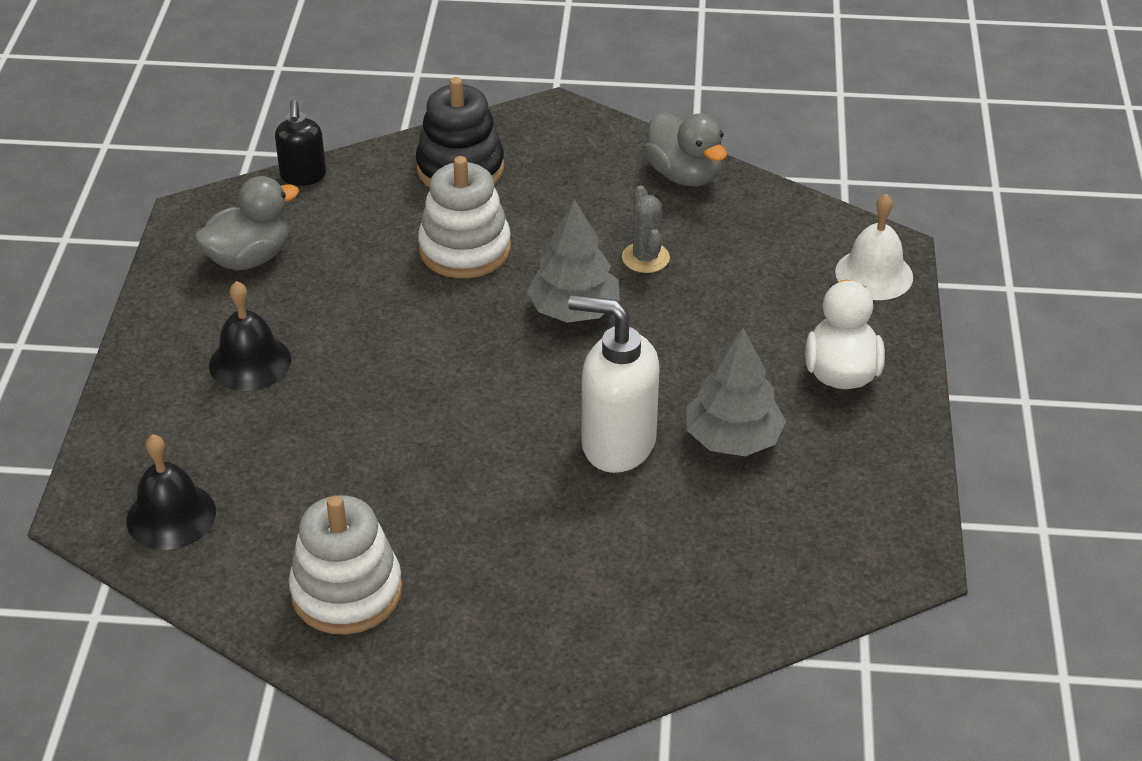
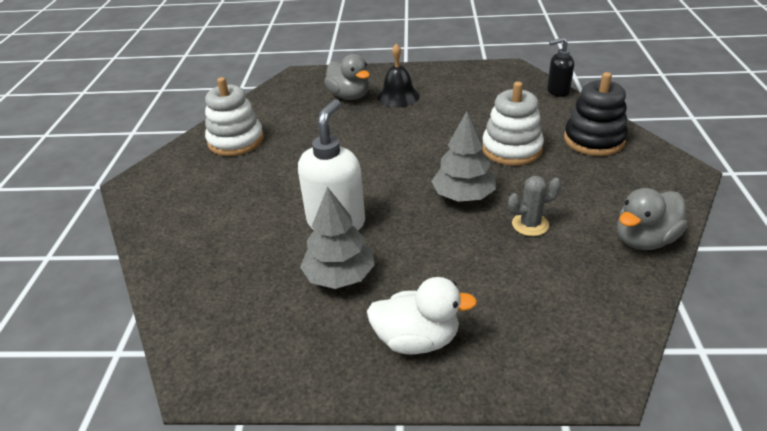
camera: 90 degrees right, 5 degrees down
black bell [127,434,216,550] -> none
grey duck [194,176,299,271] -> grey duck moved to [324,54,370,100]
white bell [835,194,913,300] -> none

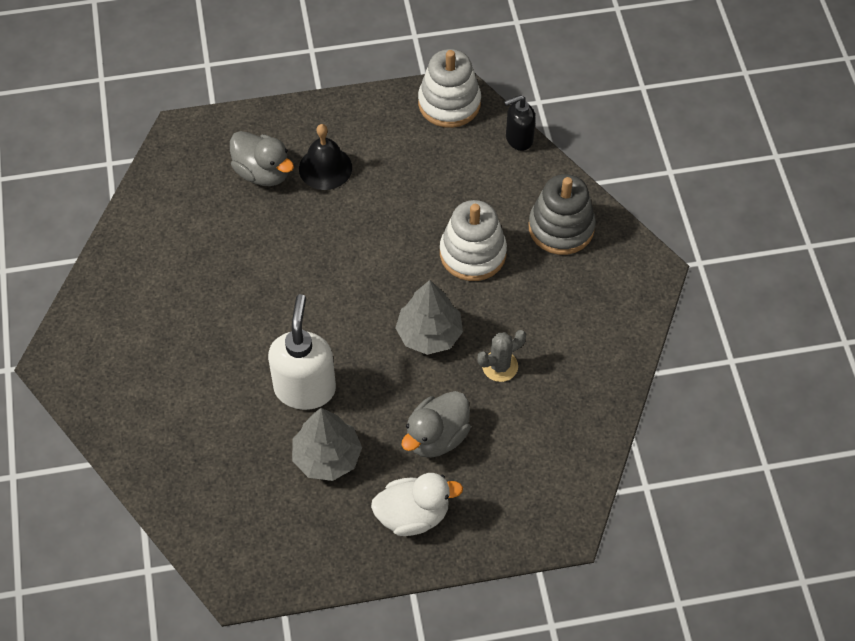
camera: 15 degrees left, 20 degrees up
white stacking toy [205,77,264,156] -> white stacking toy moved to [418,49,481,128]
black stacking toy [564,72,628,156] -> grey stacking toy [528,174,596,255]
grey duck [617,188,688,250] -> grey duck moved to [401,391,471,458]

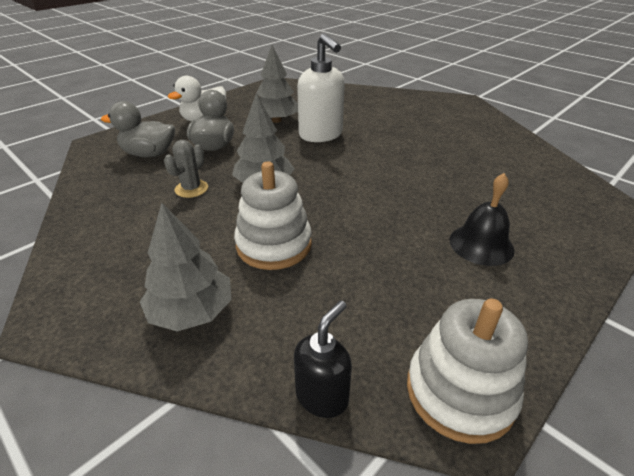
camera: 145 degrees right, 20 degrees down
grey duck [230,131,294,186] -> grey duck moved to [101,101,175,157]
grey stacking toy [528,174,596,255] -> grey tree [140,203,232,331]

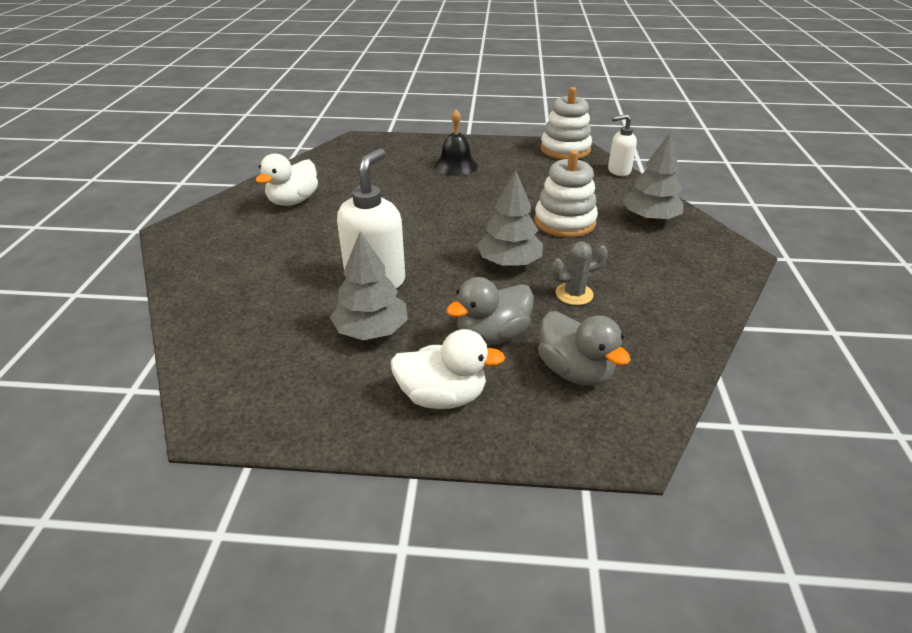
camera: 130 degrees left, 0 degrees up
black soap dispenser [294,300,352,418] -> white soap dispenser [608,114,637,176]
none -> white duck [255,153,318,206]

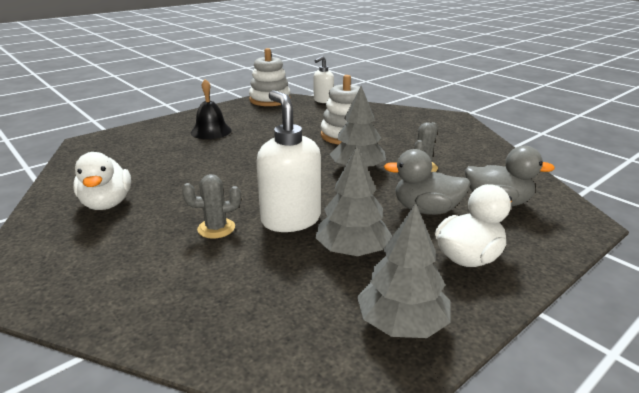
camera: 45 degrees left, 10 degrees down
grey duck [446,277,534,345] -> grey duck turned 90 degrees clockwise [384,149,471,215]
grey tree [623,133,684,222] -> grey tree moved to [357,203,451,338]
none -> grey cactus [182,174,241,239]

